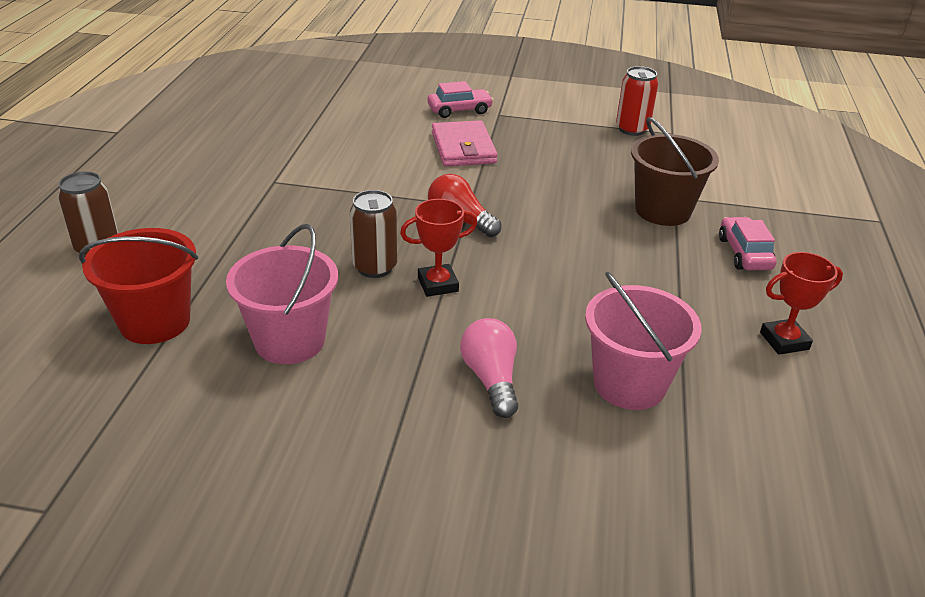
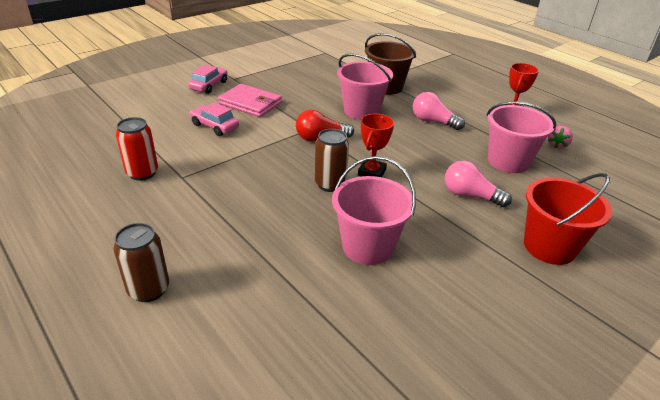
camera: 50 degrees left, 0 degrees up
red bucket [79,228,198,344] -> red bucket moved to [524,173,612,265]
red can [616,66,658,136] -> red can moved to [116,117,158,181]
pink car [719,217,777,270] -> pink car moved to [190,102,239,136]
none -> pink bucket [337,53,393,120]
none -> pink light bulb [413,92,465,130]
none -> pink strawberry [548,126,573,149]

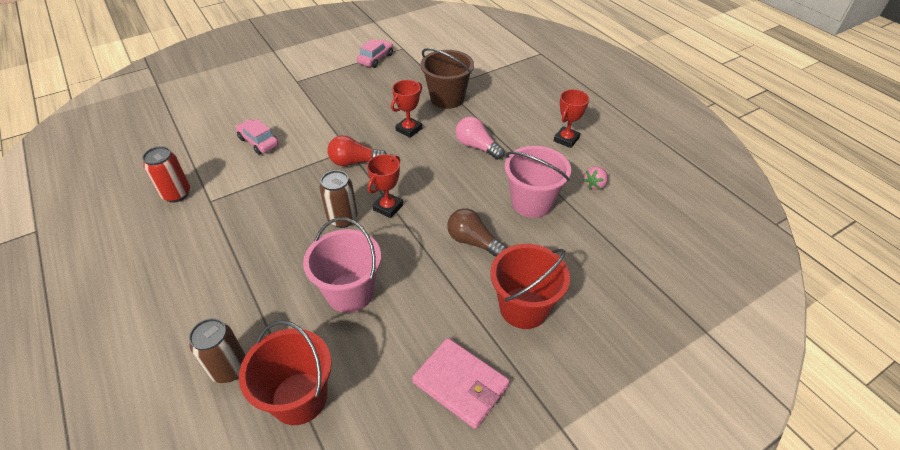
camera: 10 degrees right, 10 degrees up
brown can [114,223,169,302] -> brown can moved to [189,318,246,383]
pink car [188,65,227,94] -> pink car moved to [357,39,393,68]
pink wallet [218,84,282,117] -> pink wallet moved to [412,338,510,429]
pink bucket [337,53,393,120] -> red trophy [391,80,422,138]
pink light bulb [445,161,512,207] -> brown light bulb [447,208,507,256]
none -> red bucket [239,320,332,425]

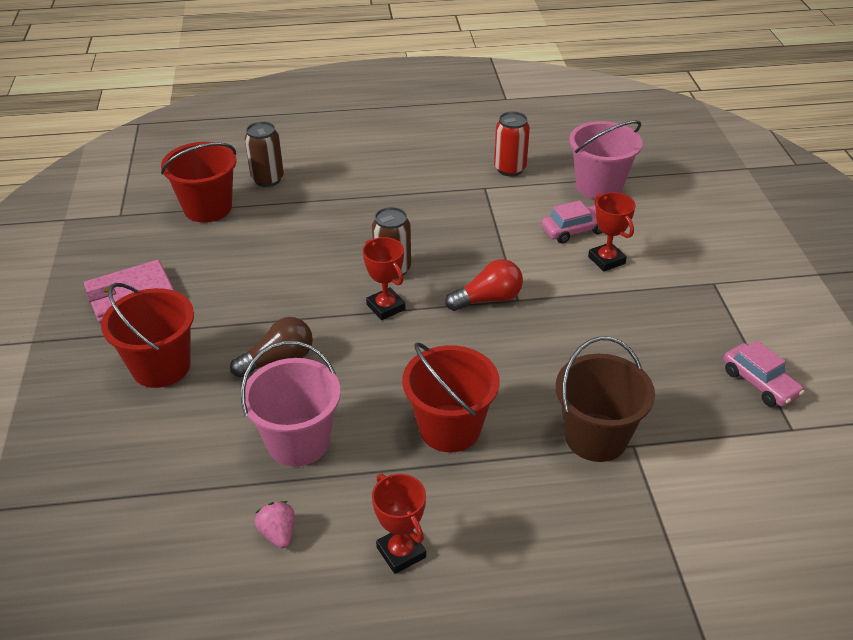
camera: 115 degrees right, 5 degrees down
pink bucket [303,217,381,313] -> pink bucket moved to [569,120,642,199]
red light bulb [328,135,387,166] -> red light bulb turned 45 degrees clockwise [445,259,523,311]
red trophy [391,80,422,138] -> red trophy moved to [588,192,636,272]
pink light bulb [456,117,505,160] -> red bucket [402,342,500,452]

